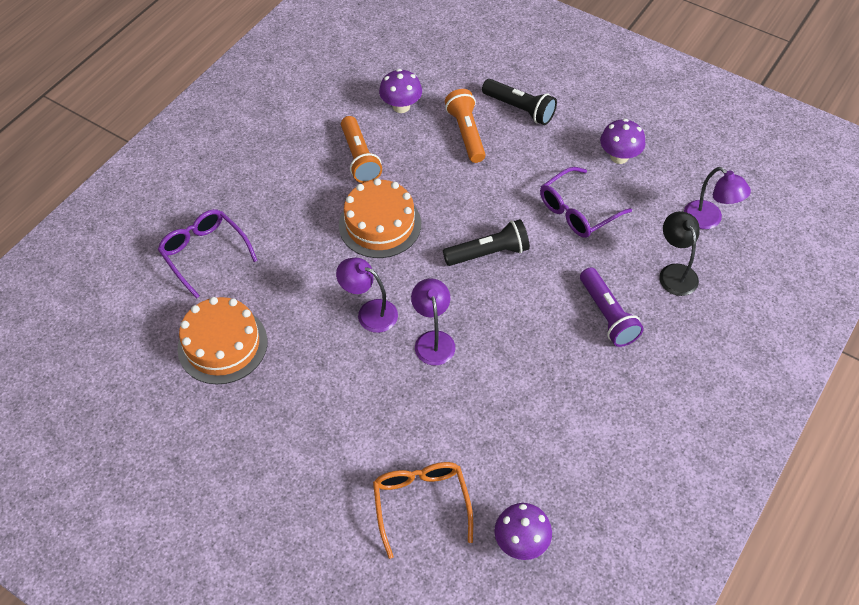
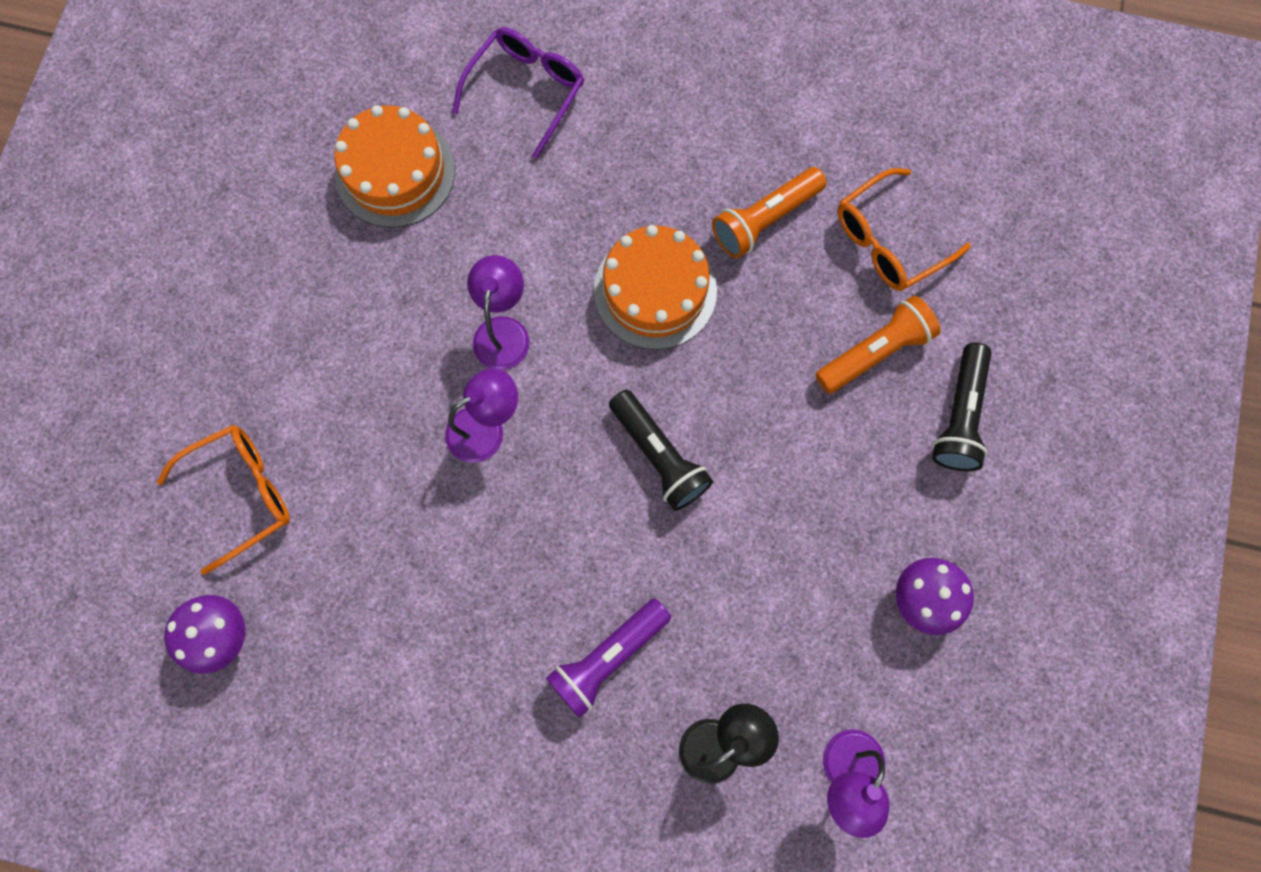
camera: 70 degrees right, 20 degrees up
purple mushroom [379,69,422,113] -> orange glasses [837,168,971,291]
purple glasses [540,167,632,238] -> none

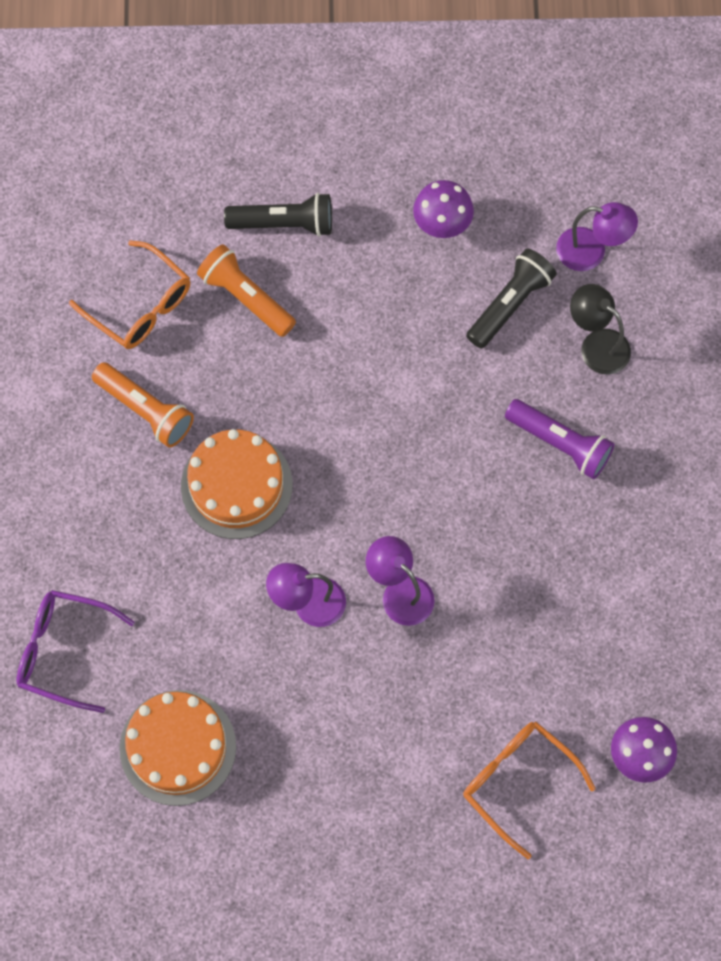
camera: 105 degrees left, 5 degrees down
black flashlight [609,390,713,511] -> black flashlight moved to [466,249,557,349]

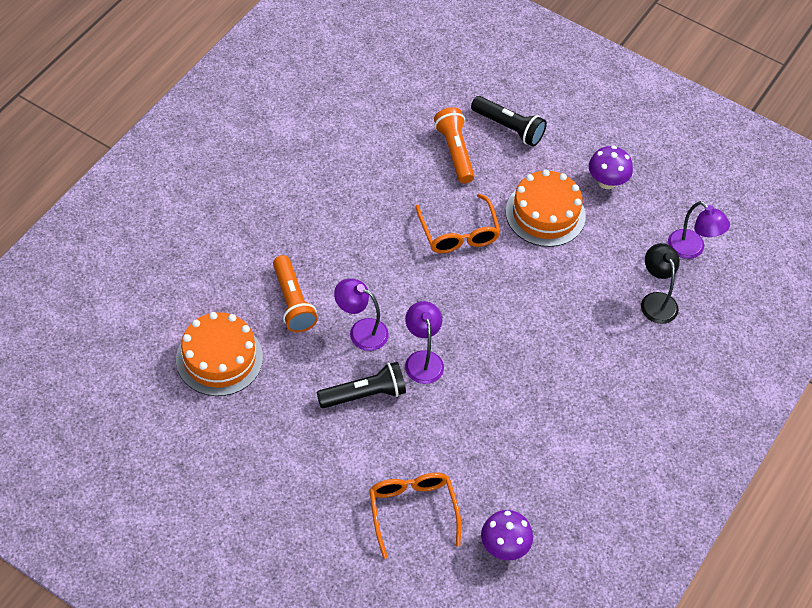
camera: 30 degrees right, 15 degrees down
purple glasses [16,590,135,713] -> none
orange glasses [69,240,190,349] -> orange glasses moved to [416,194,501,253]
orange flashlight [92,362,194,448] -> orange flashlight moved to [273,255,318,332]
orange cake [181,429,293,539] -> orange cake moved to [506,169,586,247]
black flashlight [466,249,557,349] -> black flashlight moved to [317,362,406,408]
purple flashlight [505,399,615,479] -> none

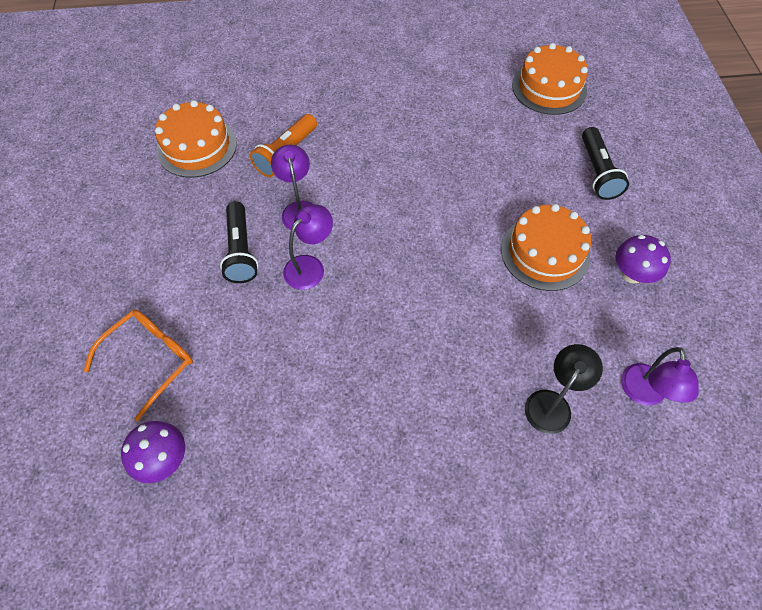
camera: 55 degrees right, 5 degrees up
black flashlight [317,362,406,408] -> black flashlight turned 45 degrees clockwise [220,201,258,283]
orange glasses [416,194,501,253] -> none
orange flashlight [434,107,474,183] -> none
none -> orange cake [512,43,588,115]

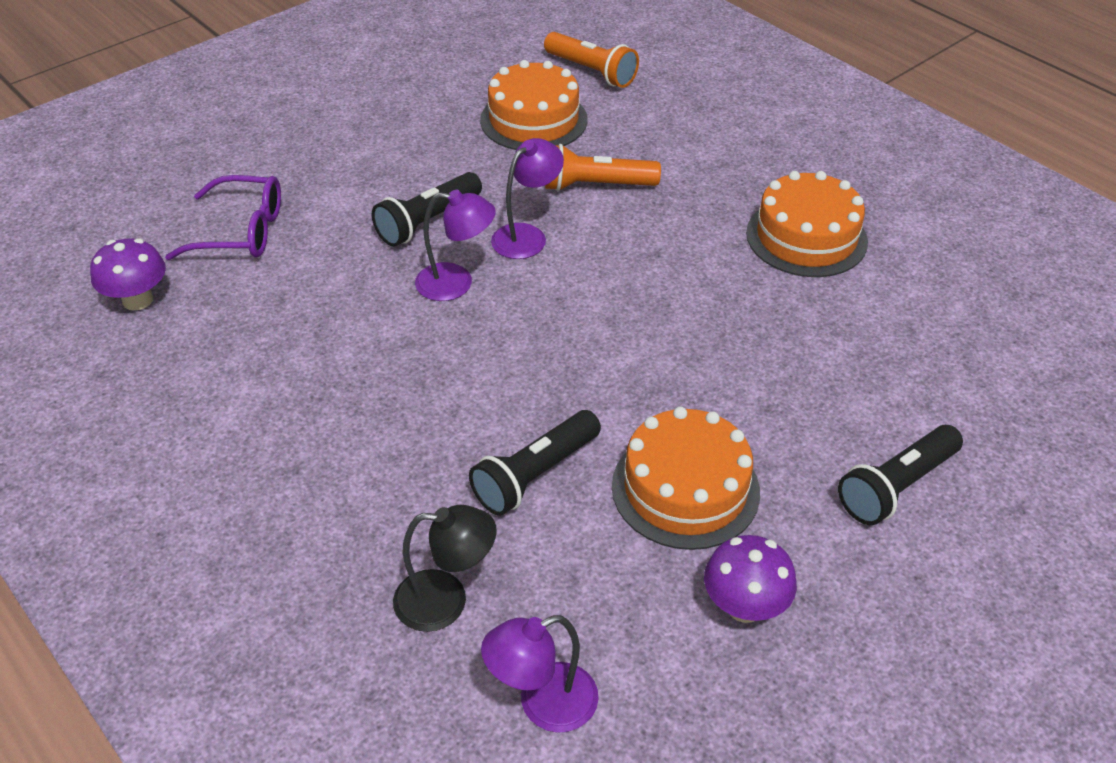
camera: 55 degrees right, 15 degrees down
orange glasses [84,309,193,421] -> purple glasses [165,175,281,260]
orange cake [512,43,588,115] -> orange cake moved to [746,171,868,277]
none -> black flashlight [469,410,601,516]
none -> orange flashlight [544,32,639,88]

